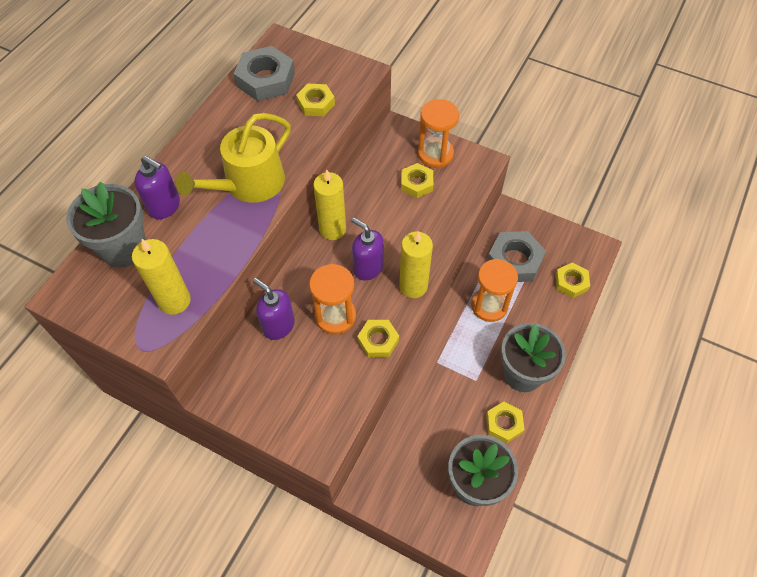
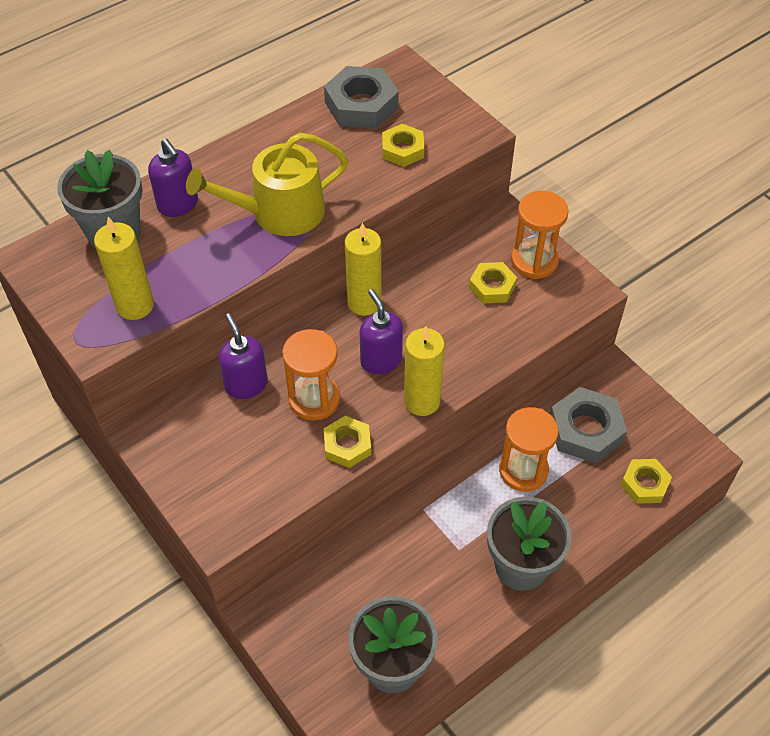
camera: 25 degrees right, 5 degrees down
yellow nut [486,402,525,444] -> none

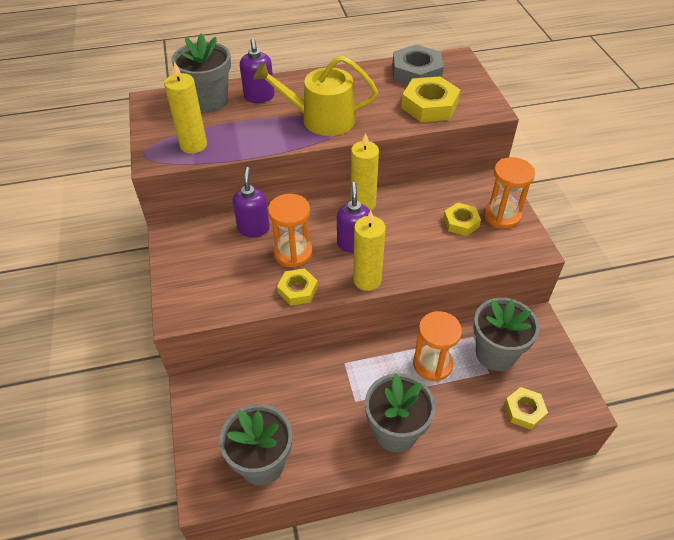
camera: 25 degrees right, 5 degrees down
yellow nut [382,124,424,167] -> yellow nut [401,76,460,122], size x1.62
grey nut [550,387,627,463] -> grey flower pot [473,298,539,371]

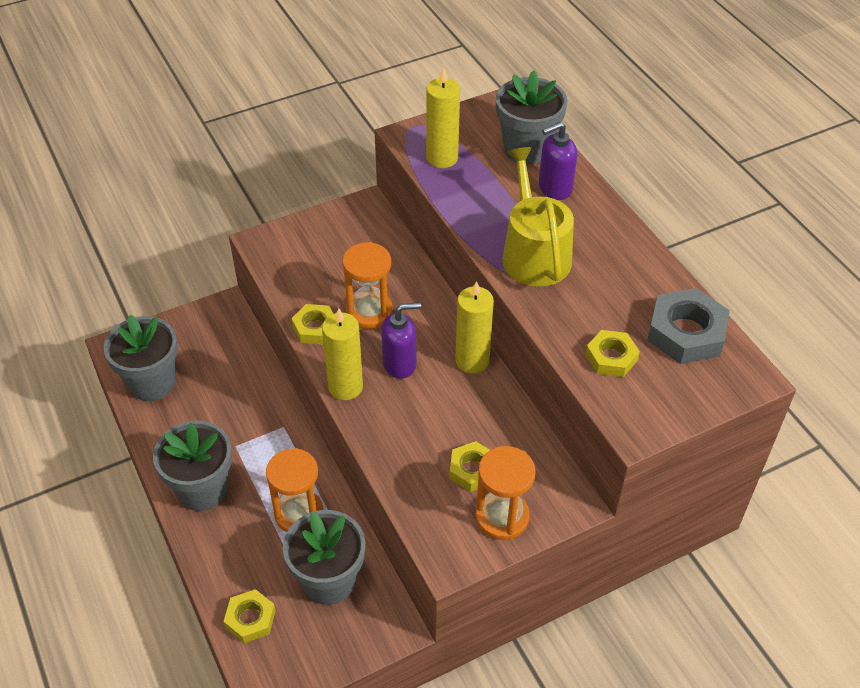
camera: 75 degrees right, 0 degrees up
purple soap dispenser [233,167,270,237] -> none
yellow nut [401,76,460,122] -> yellow nut [585,330,640,377], size x0.62

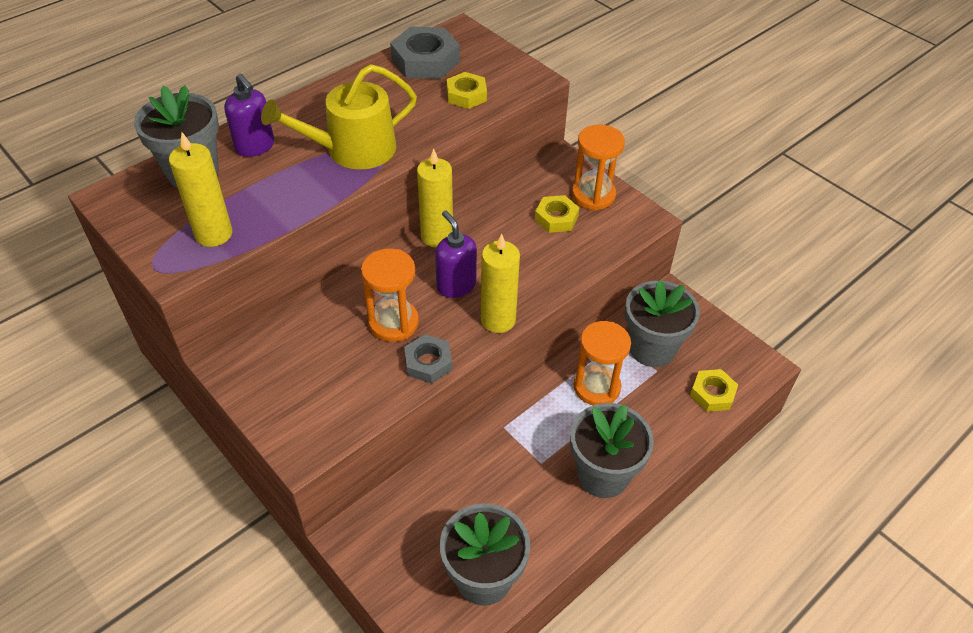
camera: 105 degrees left, 0 degrees up
yellow nut [291,304,333,345] -> grey nut [404,334,452,384]

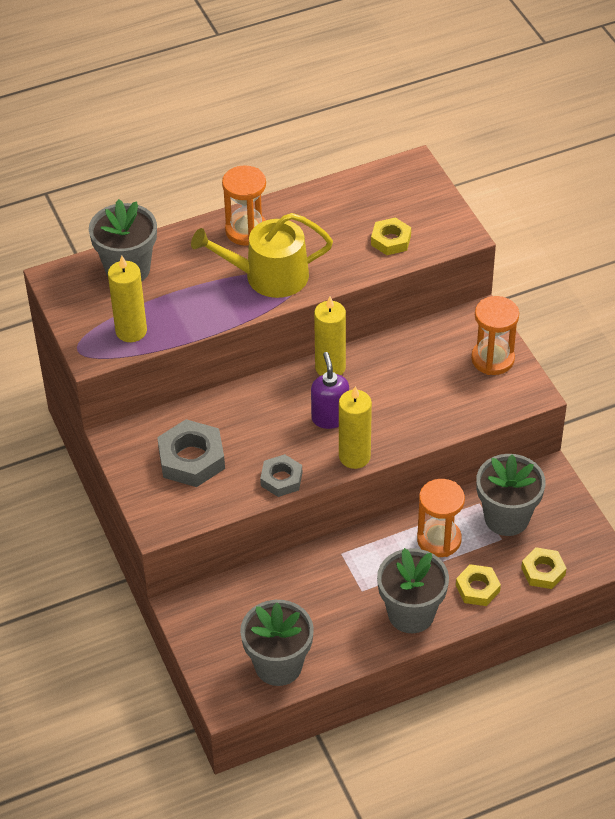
camera: 20 degrees right, 0 degrees up
purple soap dispenser [224,74,274,157] -> none
orange hourglass [361,249,419,342] -> orange hourglass moved to [222,165,266,246]
grey nut [390,26,460,79] -> grey nut moved to [157,419,225,487]
yellow nut [535,195,579,233] -> yellow nut moved to [456,564,501,606]

